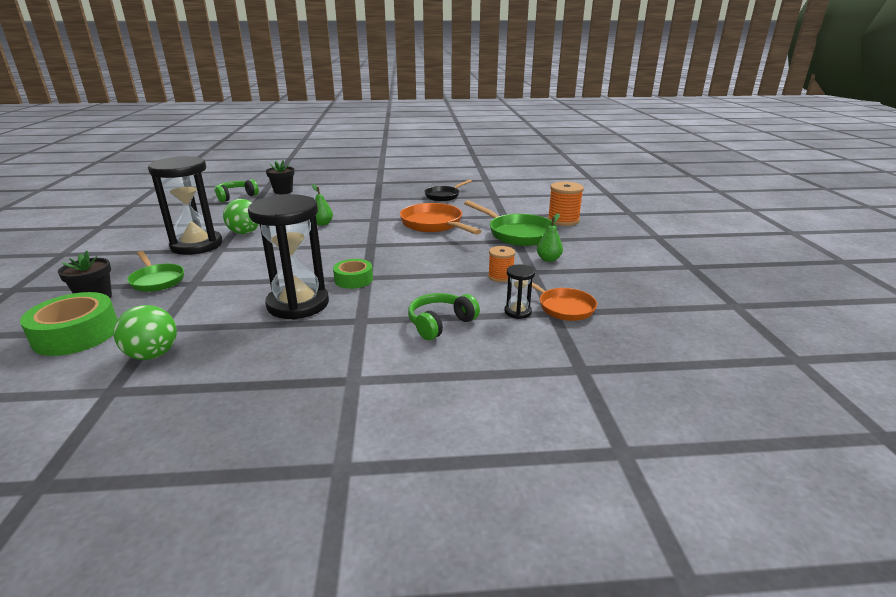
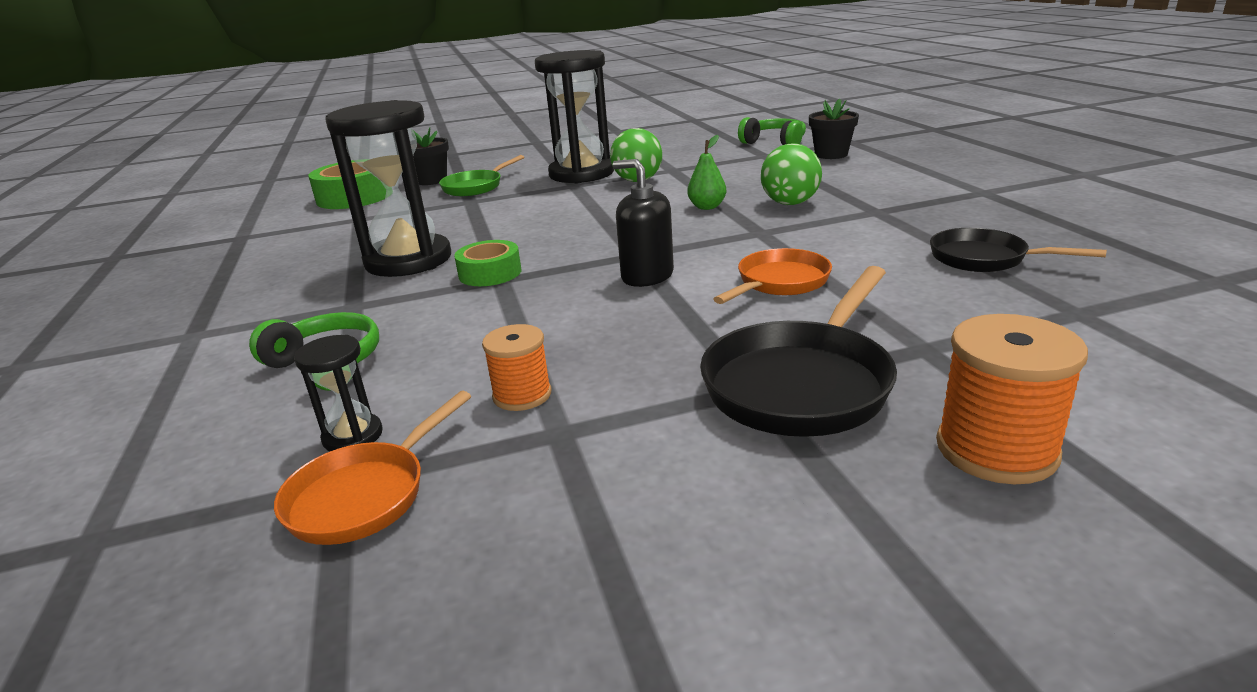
camera: 80 degrees right, 0 degrees up
green ball [114,305,177,360] -> green ball moved to [761,143,822,205]
orange pan [400,203,481,235] -> orange pan [713,248,832,304], size x0.64
green pan [464,200,557,246] -> black pan [700,266,897,437]
green pear [537,213,563,262] -> none
none -> black soap dispenser [613,159,674,287]

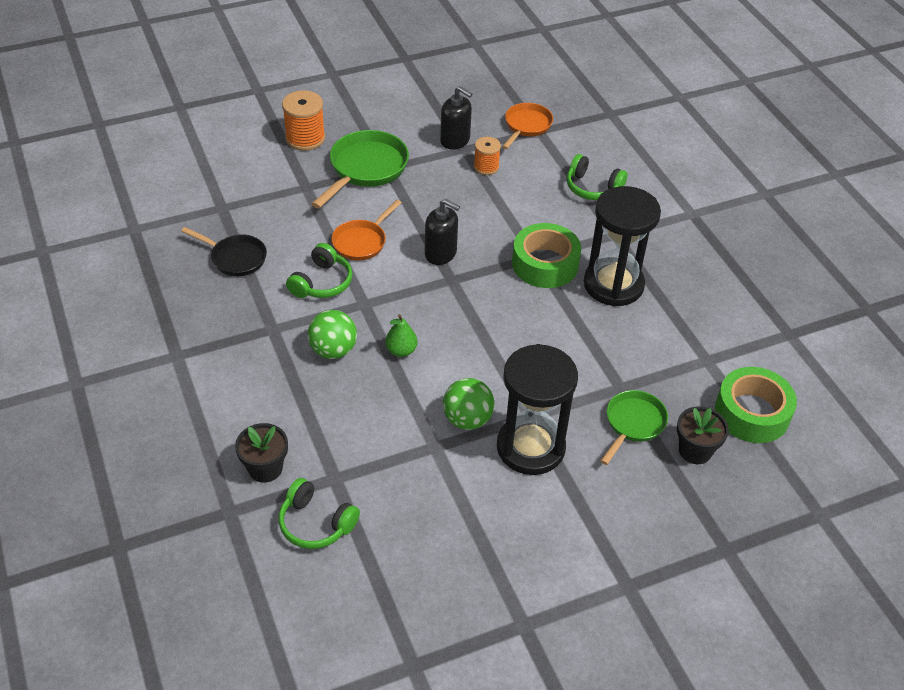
camera: 170 degrees right, 20 degrees up
black hourglass [294,335,383,451] -> none
green tape [454,240,521,286] -> green tape [512,223,581,288], size x1.62
black pan [700,266,897,437] -> green pan [312,130,409,209]
none -> green headphones [286,243,353,298]
none -> black soap dispenser [440,86,472,149]

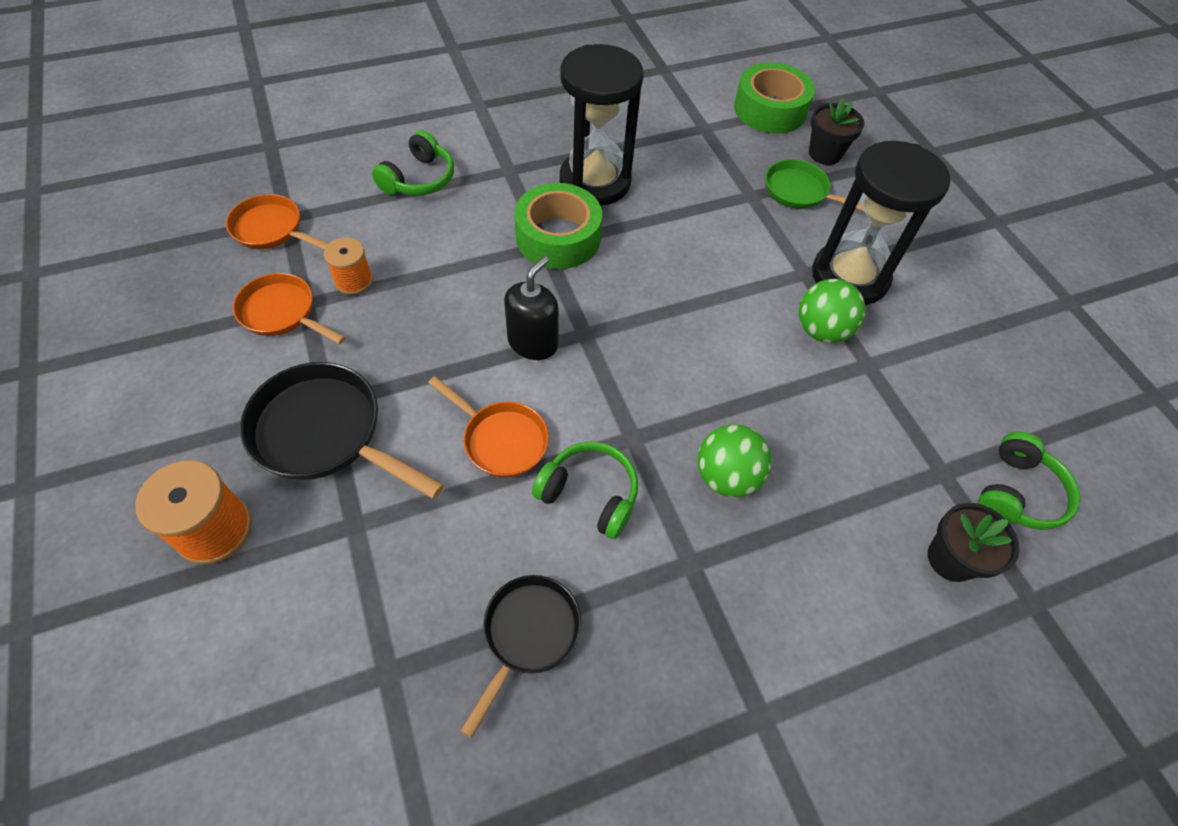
camera: 90 degrees left, 10 degrees up
green pan [312,130,409,209] -> black pan [240,362,444,499]
green pear [385,314,417,357] -> none
black soap dispenser [440,86,472,149] -> orange pan [233,273,346,344]

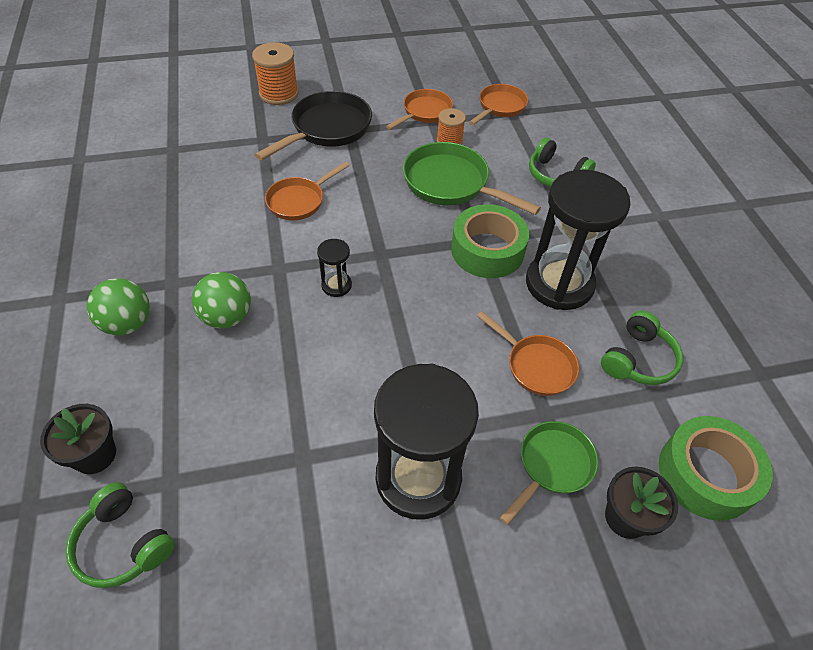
camera: 100 degrees right, 5 degrees down
black pan [460,575,581,738] -> none
black soap dispenser [504,256,559,360] -> none
green headphones [532,441,638,539] -> green headphones moved to [601,311,683,385]
green ball [799,279,866,343] -> green ball moved to [87,278,150,336]
none -> black hourglass [317,239,352,297]
none -> green pan [403,142,541,215]
none -> orange pan [477,311,579,396]

